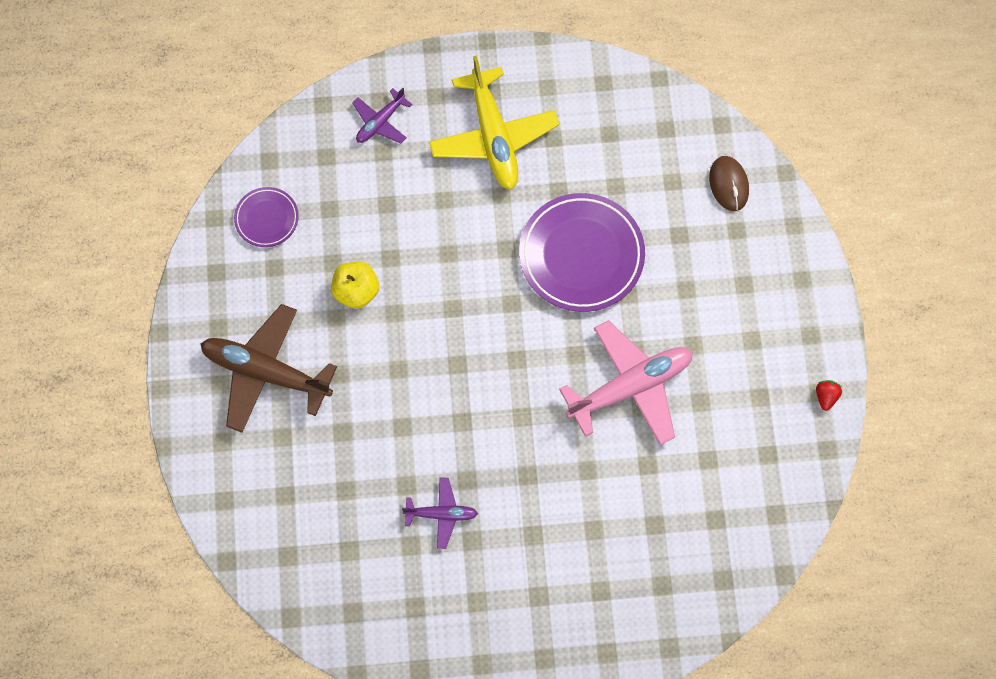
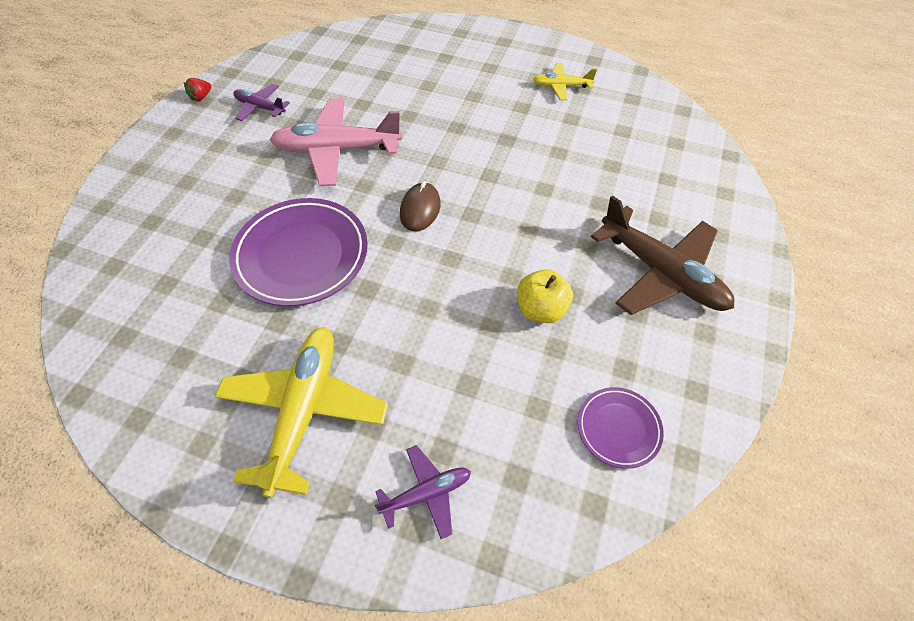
camera: 155 degrees left, 15 degrees down
purple plane [402,478,478,549] -> purple plane moved to [233,84,290,121]
brown mouse [709,156,749,211] -> brown mouse moved to [400,181,441,231]
none -> yellow plane [533,63,597,100]

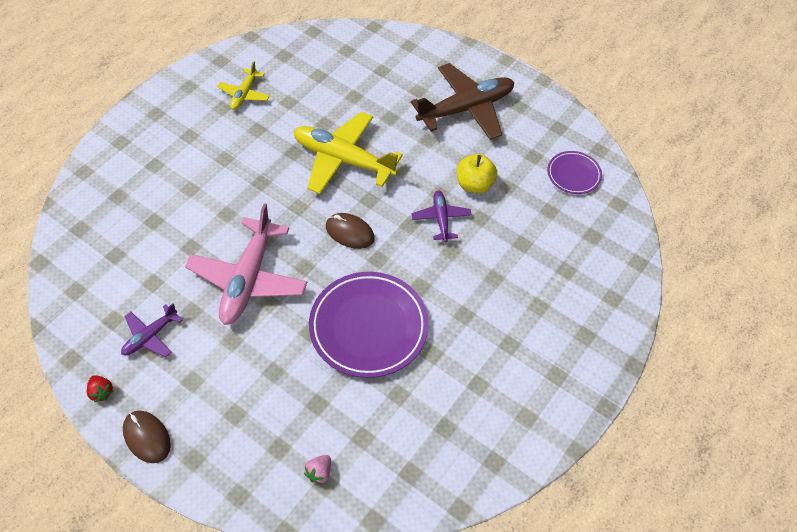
camera: 75 degrees left, 0 degrees up
yellow plane [215,327,388,498] -> yellow plane moved to [294,111,403,194]
purple plane [375,445,471,539] -> purple plane moved to [411,190,472,242]
none -> brown mouse [123,411,171,463]
none -> pink strawberry [304,455,331,485]

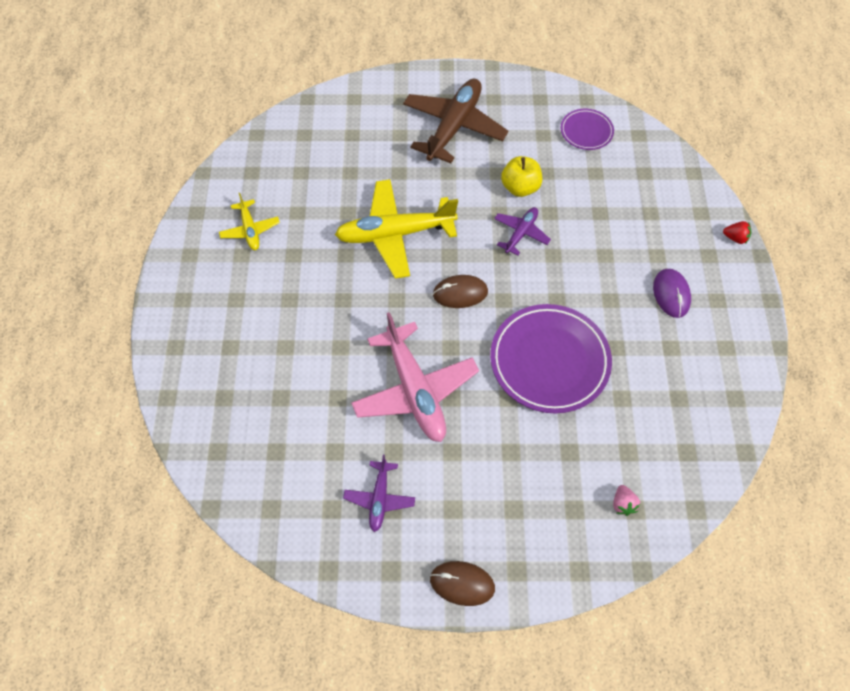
camera: 35 degrees left, 5 degrees up
red strawberry [87,375,114,402] -> red strawberry moved to [723,221,751,244]
purple plane [411,190,472,242] -> purple plane turned 75 degrees clockwise [494,207,551,256]
none -> purple mouse [653,269,691,318]

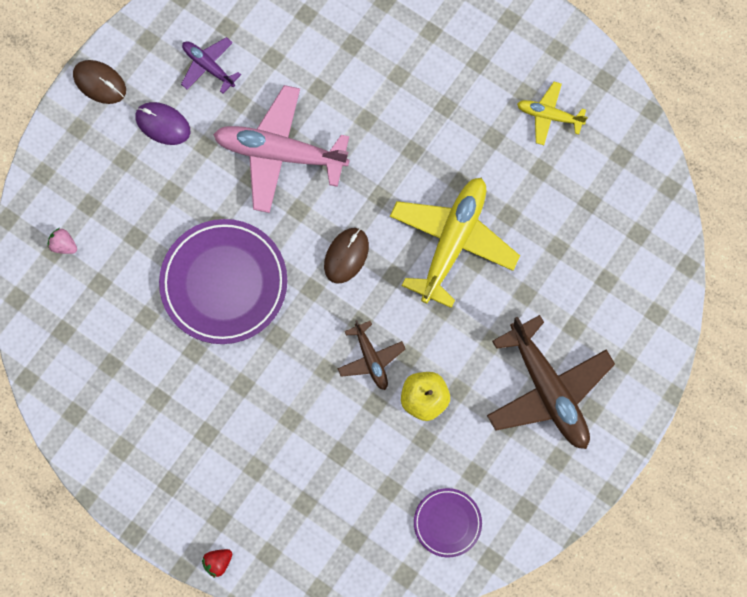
camera: 125 degrees right, 15 degrees up
brown mouse [430,561,495,606] -> brown mouse turned 75 degrees clockwise [73,60,126,104]
purple plane [494,207,551,256] -> brown plane [337,320,405,390]
purple mouse [653,269,691,318] -> purple mouse moved to [135,102,190,145]

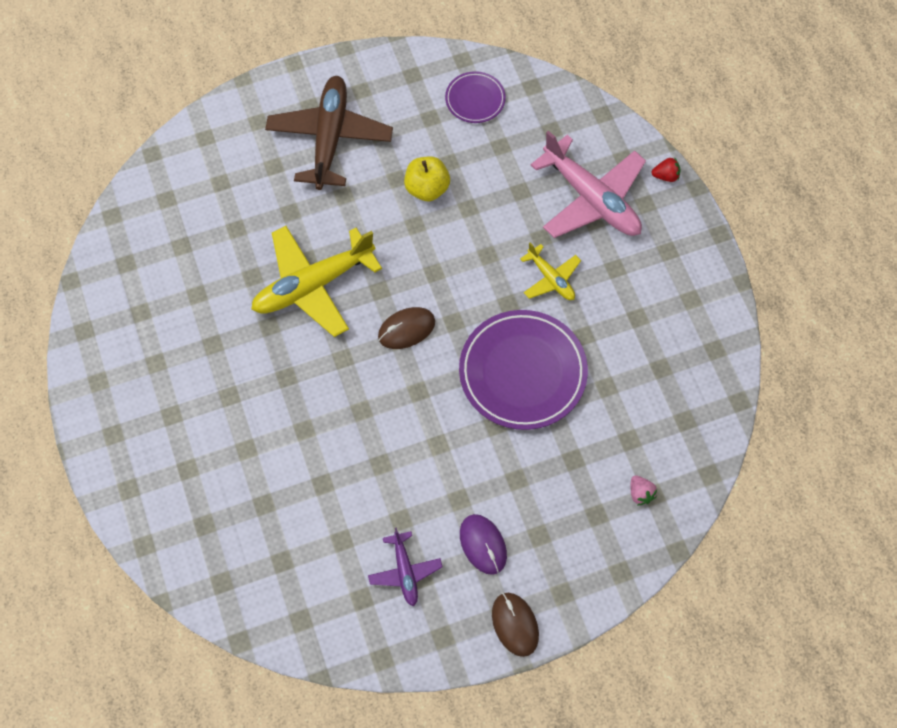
camera: 145 degrees left, 10 degrees down
pink plane [213,85,349,213] -> pink plane moved to [531,131,646,238]
brown plane [337,320,405,390] -> none
yellow plane [517,82,588,145] -> yellow plane moved to [520,243,581,300]

